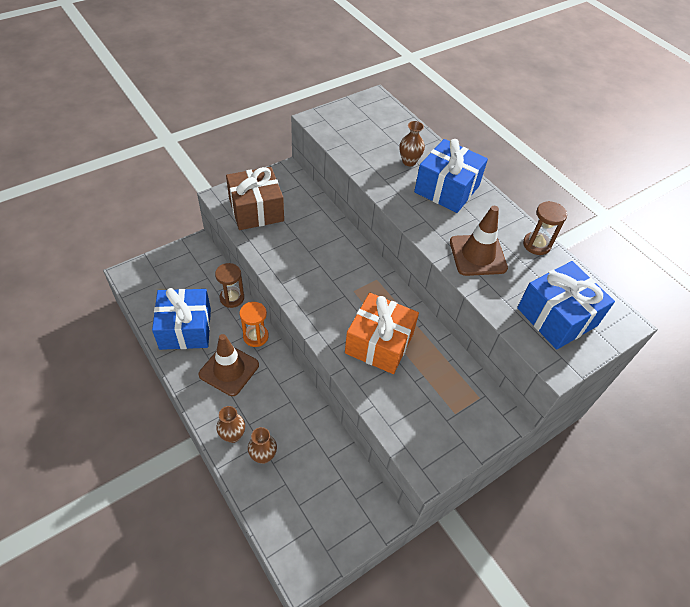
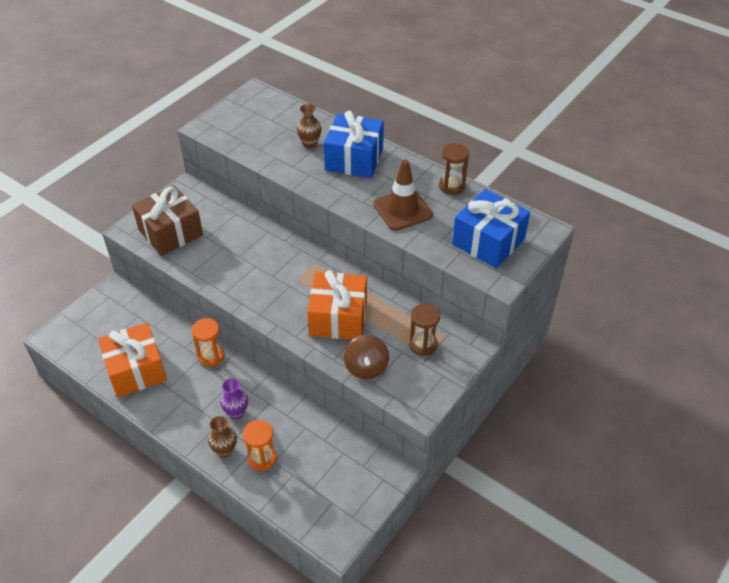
camera: 15 degrees left, 5 degrees down
blue gift [152,288,211,350] -> orange gift [98,323,167,397]
brown traffic cone [198,334,259,396] -> none
brown hourglass [215,263,244,308] -> brown hourglass moved to [409,303,440,356]
brown vase [248,427,277,464] -> orange hourglass [243,420,277,471]
none -> purple vase [220,378,248,419]
none -> brown spinning top [344,335,389,379]

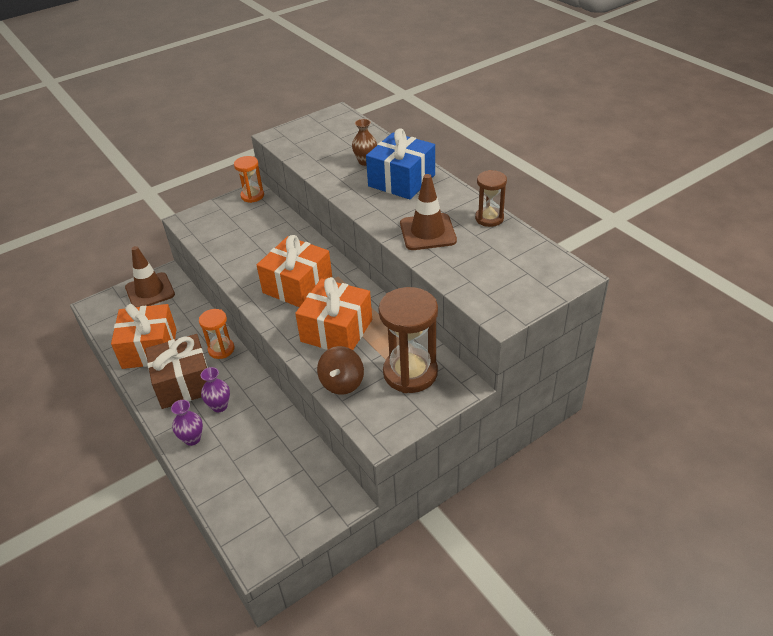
camera: 20 degrees right, 5 degrees down
brown gift [132,185,203,256] -> brown gift moved to [145,334,208,409]
brown vase [208,416,237,457] -> purple vase [171,400,203,446]
orange hourglass [243,420,277,471] -> orange hourglass moved to [234,156,264,203]
brown hourglass [409,303,440,356] -> brown hourglass [379,287,438,393], size x1.76
blue gift [452,189,530,268] -> none
none -> brown traffic cone [125,246,175,307]
none -> orange gift [257,235,332,307]

